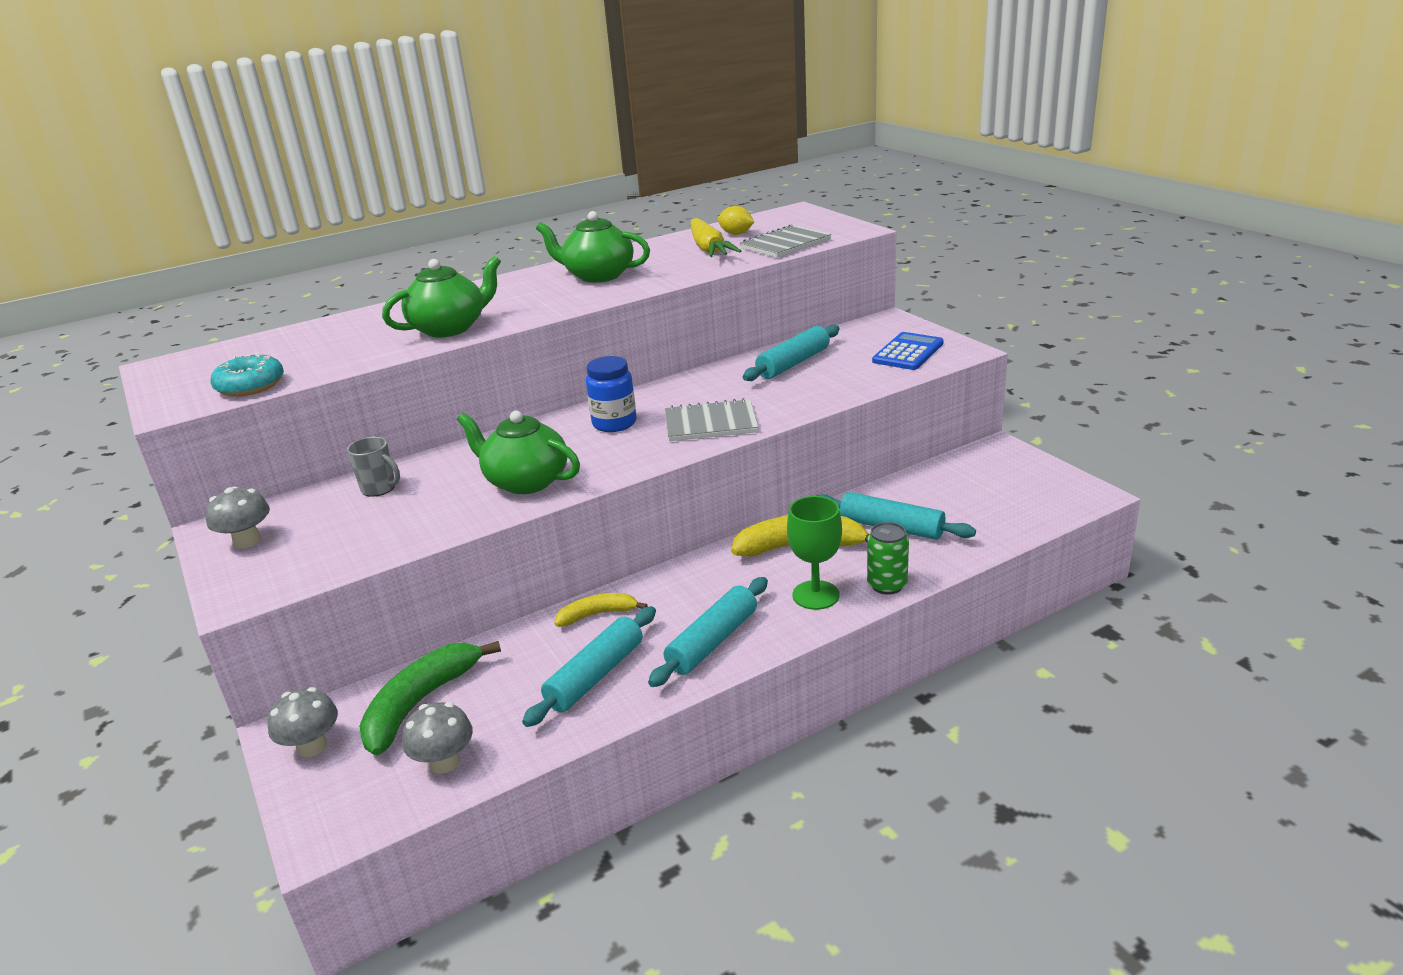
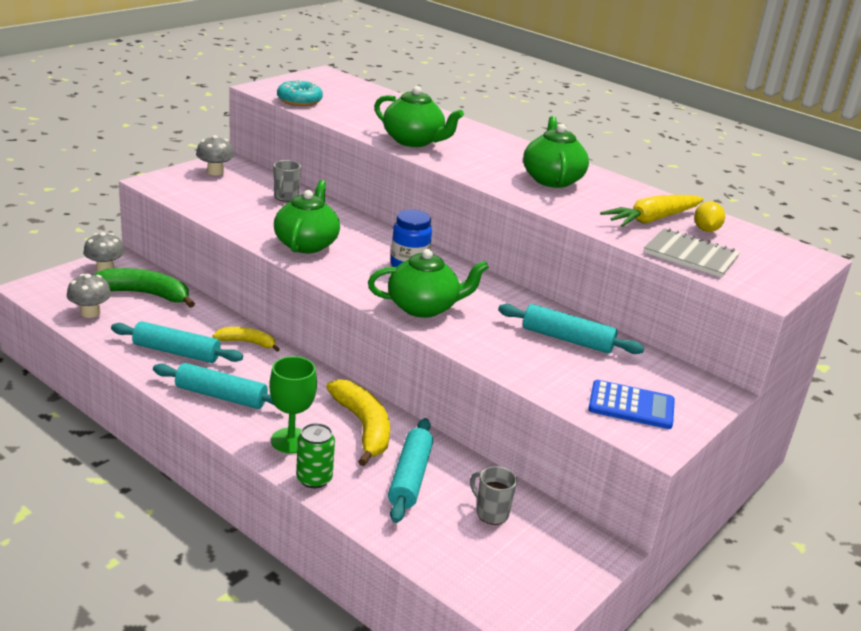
camera: 65 degrees right, 0 degrees up
yellow banana [554,593,648,627] -> yellow banana turned 45 degrees counterclockwise [213,327,280,352]
grey notebook [665,398,758,441] -> green teapot [368,249,489,318]
none -> grey mug [470,466,517,525]

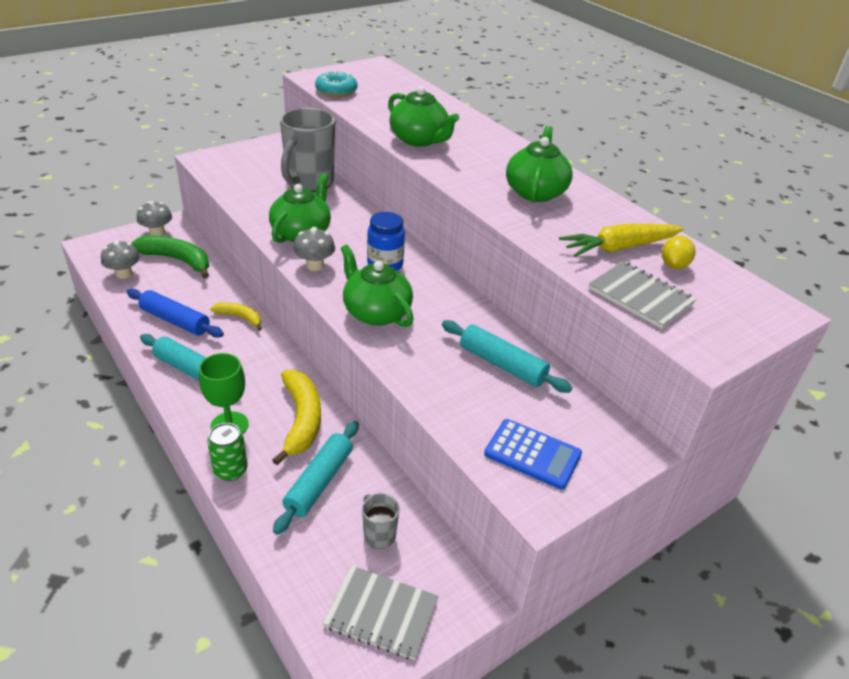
camera: 15 degrees right, 10 degrees up
turquoise rolling pin [111,321,243,363] -> blue rolling pin [127,289,224,338]
grey mushroom [196,135,234,175] -> grey mushroom moved to [293,227,335,271]
grey mug [274,160,301,202] -> grey mug [280,108,335,192], size x2.14
green teapot [368,249,489,318] -> green teapot turned 135 degrees counterclockwise [341,245,413,327]
none -> grey notebook [323,566,439,660]

